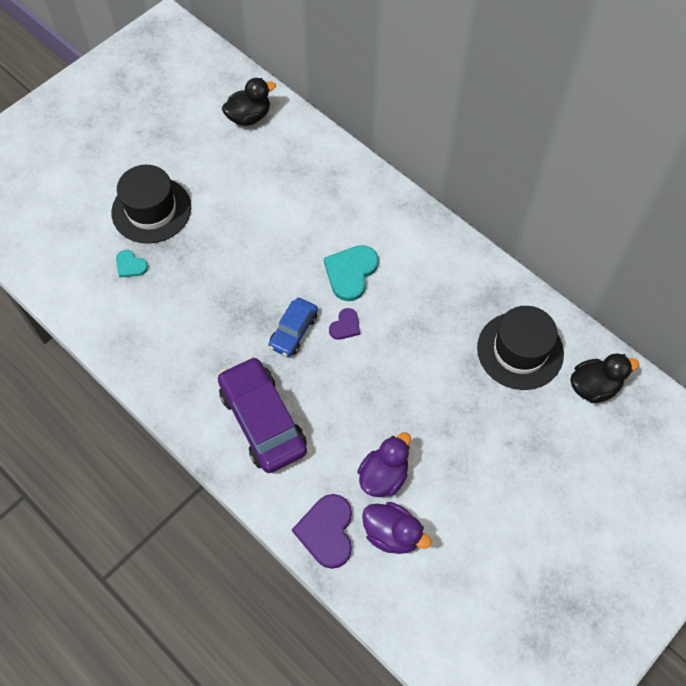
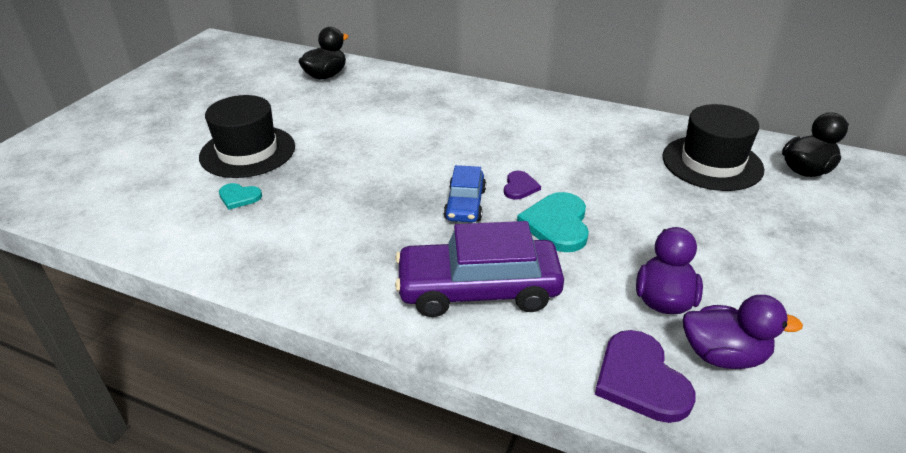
camera: 20 degrees left, 25 degrees down
purple car [218,357,307,473] -> purple car turned 45 degrees counterclockwise [395,221,564,317]
turquoise heart [324,245,379,301] -> turquoise heart moved to [517,192,589,252]

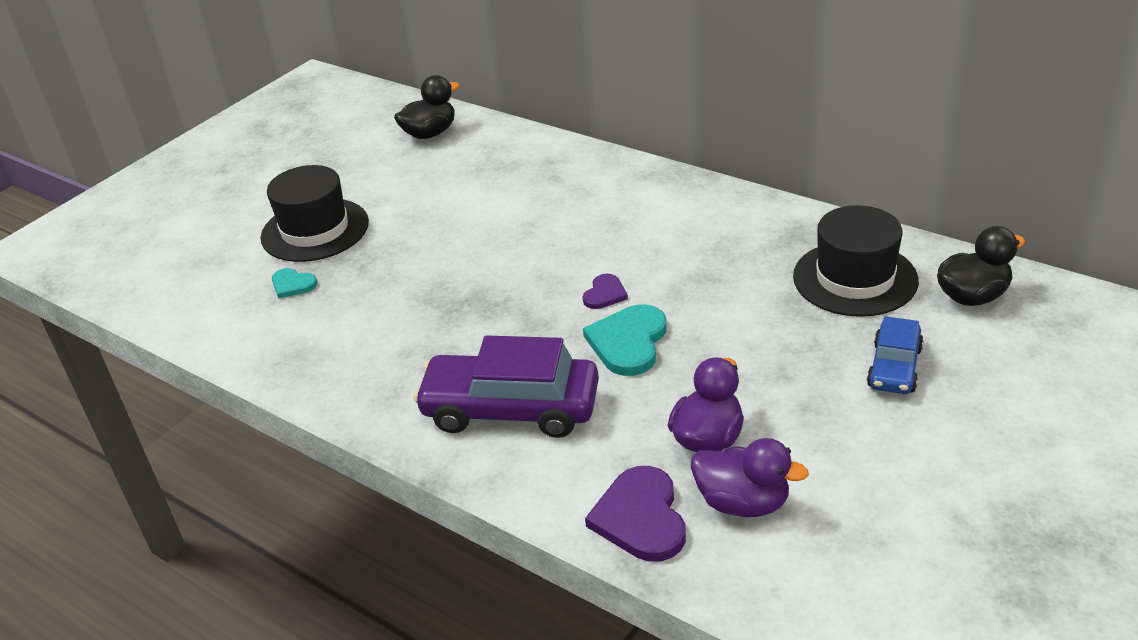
camera: 15 degrees right, 0 degrees up
blue car [444,165,486,223] -> blue car moved to [867,316,924,394]

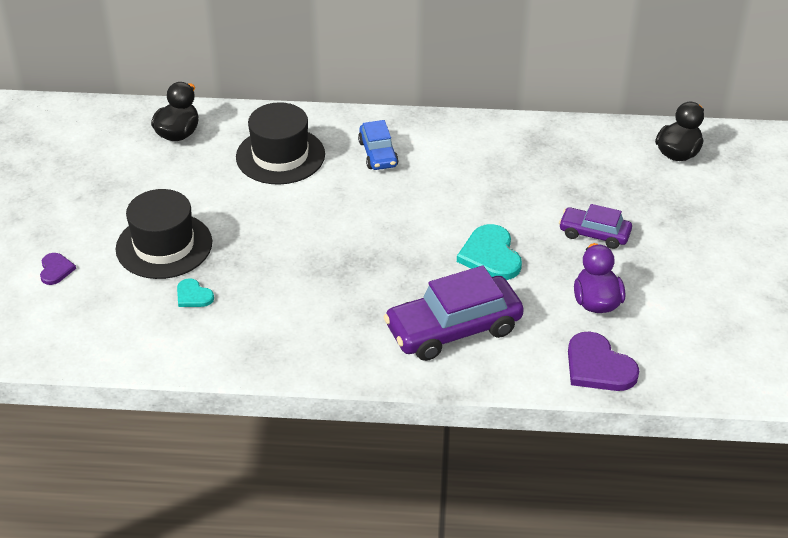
camera: 35 degrees left, 5 degrees up
turquoise heart [272,268,317,299] -> turquoise heart turned 45 degrees clockwise [177,278,214,307]
purple heart [583,274,628,309] -> purple heart moved to [40,253,76,285]
purple duck [691,438,809,517] -> none
black hat [793,205,919,317] -> black hat moved to [236,102,325,185]
blue car [867,316,924,394] -> blue car moved to [358,120,399,170]
none -> purple car [559,204,632,249]

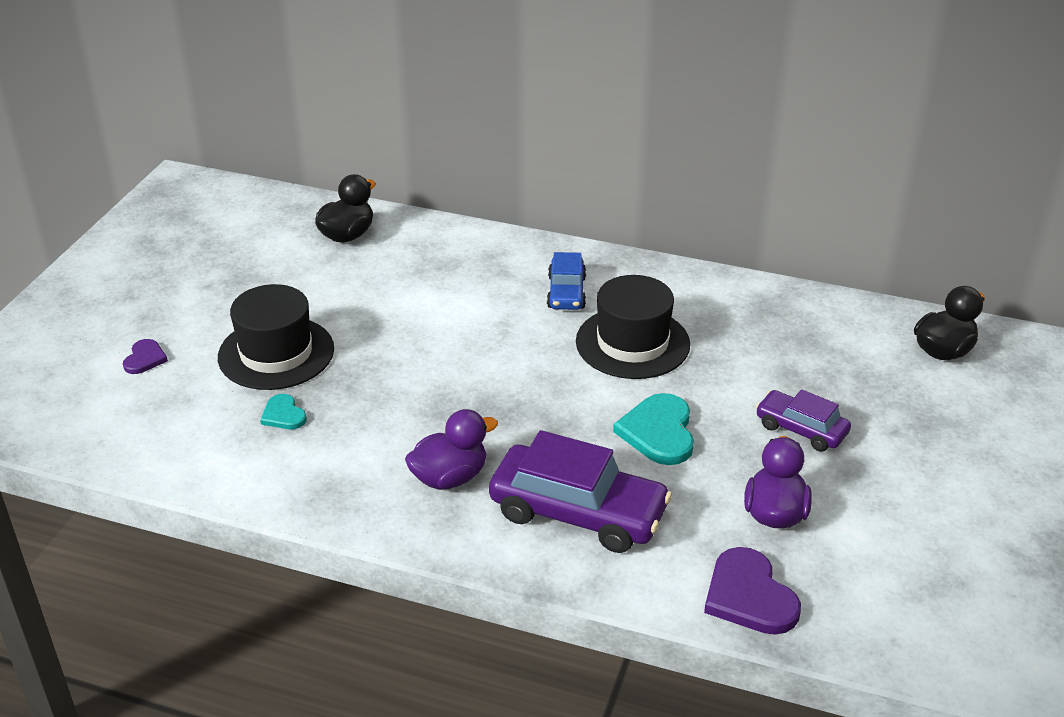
camera: 15 degrees right, 5 degrees down
black hat [236,102,325,185] -> black hat moved to [576,275,690,379]
purple car [384,266,524,361] -> purple car turned 150 degrees counterclockwise [489,430,672,553]
none -> purple duck [405,409,498,490]

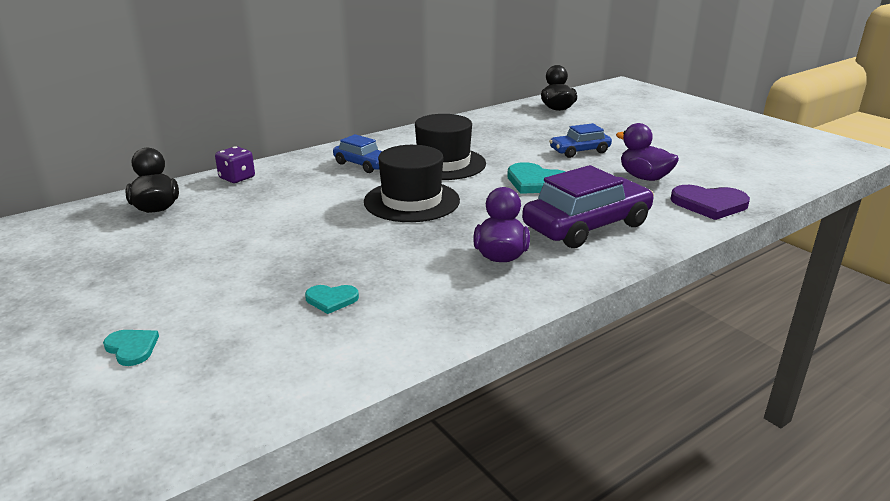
camera: 55 degrees left, 10 degrees down
purple heart [123,339,168,374] -> turquoise heart [103,330,159,366]
black hat [218,284,334,390] -> black hat moved to [364,145,460,222]
purple car [756,389,851,452] -> blue car [549,123,612,158]
none -> purple dice [215,146,255,183]

